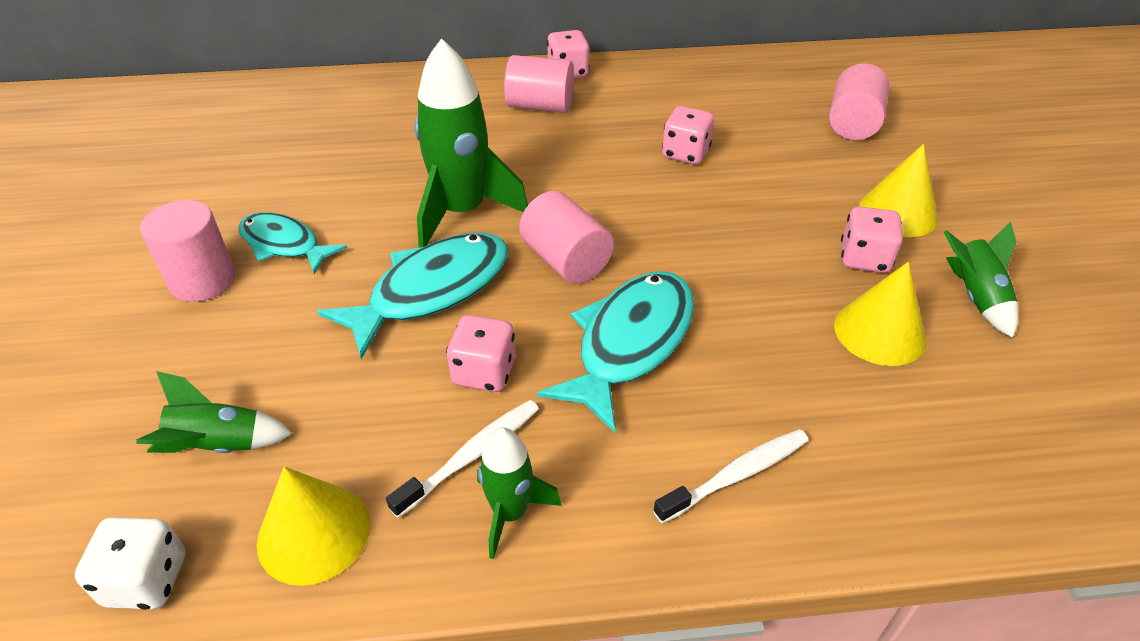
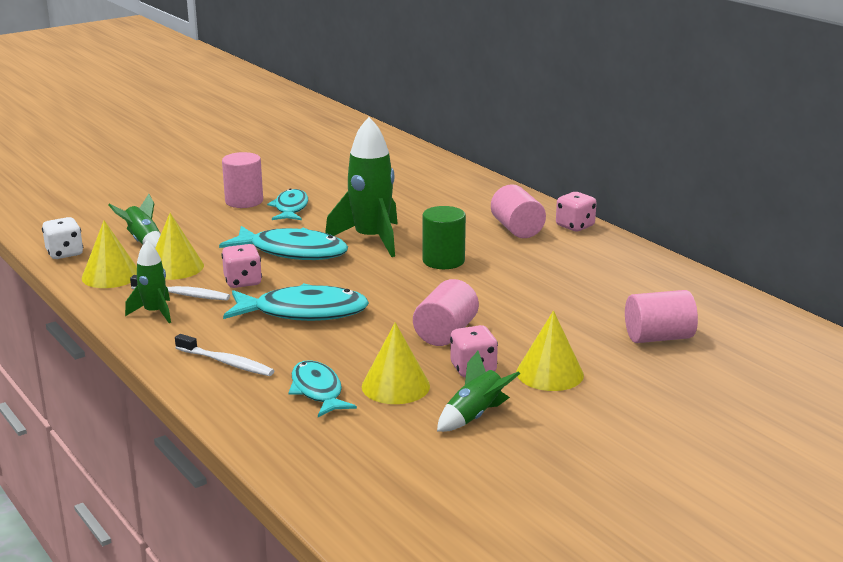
camera: 60 degrees right, 20 degrees down
pink cylinder [519,191,614,284] -> pink cylinder moved to [413,279,479,346]
pink dice [662,106,714,164] -> none
none -> yellow cone [155,213,204,280]
none -> turquoise fish [289,360,357,417]
none -> green cylinder [422,206,466,269]

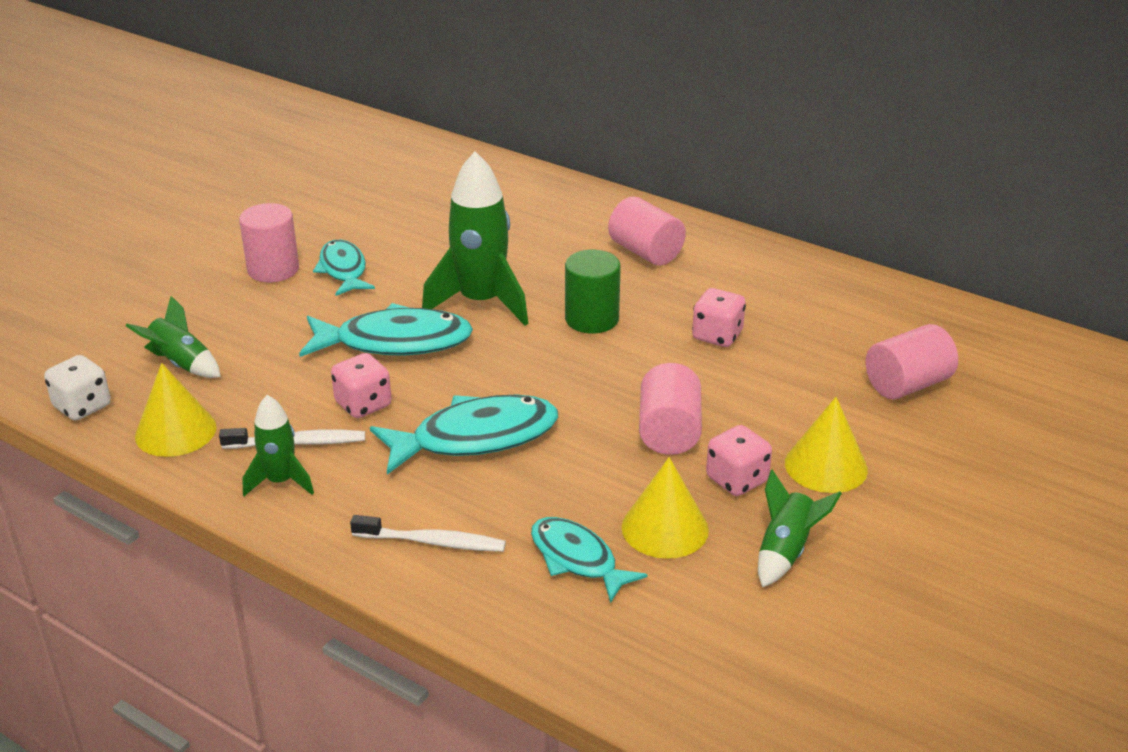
camera: 20 degrees left, 10 degrees up
yellow cone [155,213,204,280] -> none
pink dice [556,192,596,232] -> pink dice moved to [692,288,746,347]

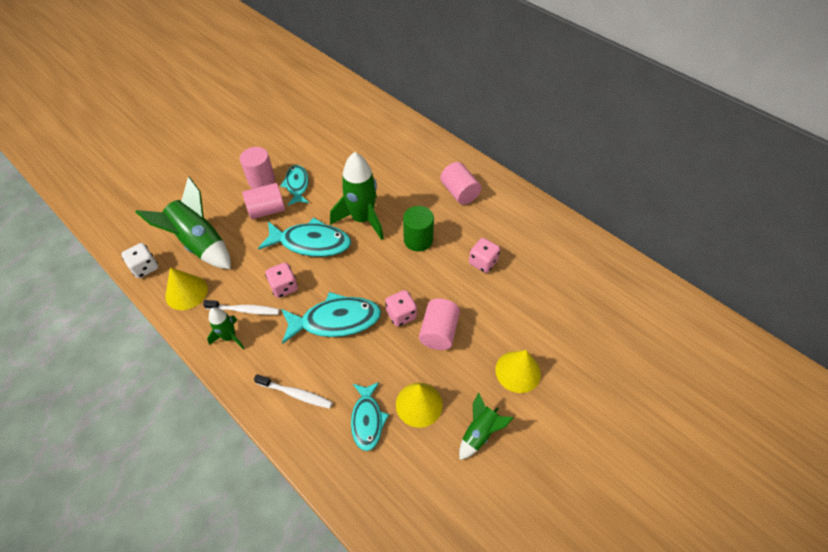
camera: 10 degrees right, 20 degrees up
green rocket [125,296,221,378] -> green rocket [135,177,231,269], size x1.84
turquoise fish [531,517,647,603] -> turquoise fish turned 150 degrees counterclockwise [351,382,389,451]
pink dice [706,425,772,496] -> pink dice moved to [385,290,417,327]
pink cylinder [866,324,958,400] -> pink cylinder moved to [243,183,285,219]

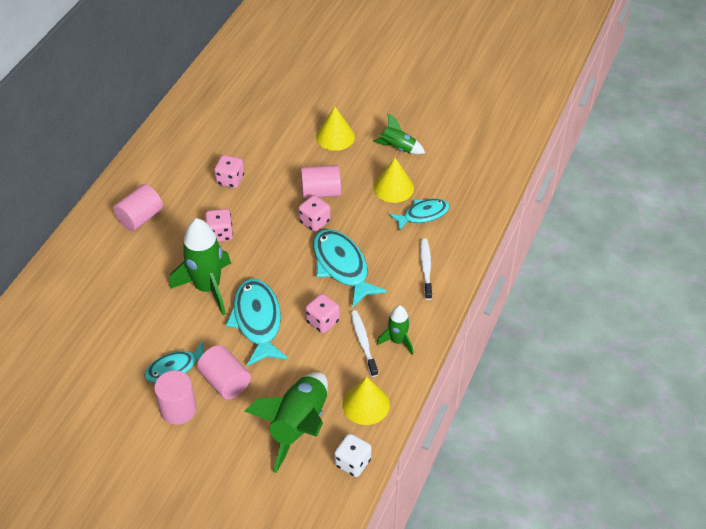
camera: 110 degrees left, 5 degrees down
green cylinder [403,206,434,251] -> pink dice [205,209,233,242]

